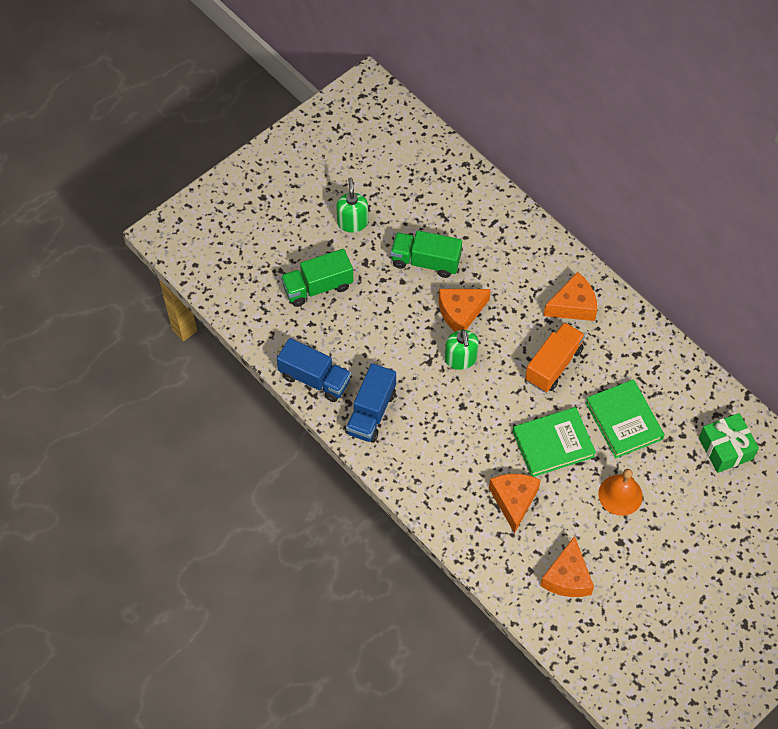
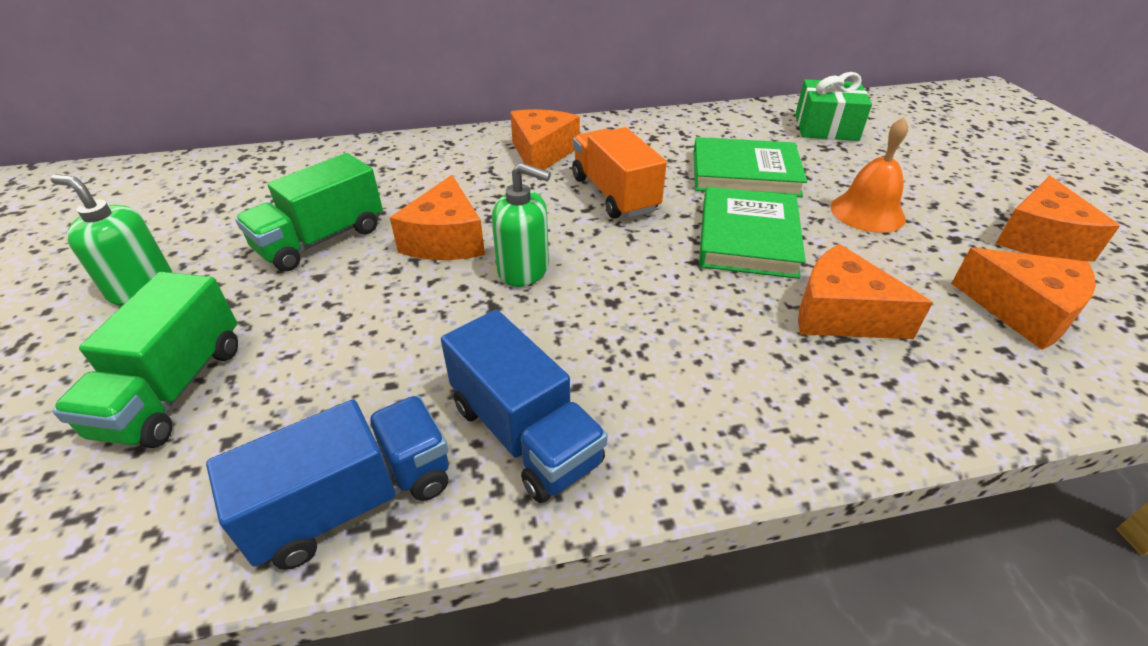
camera: 60 degrees left, 20 degrees down
none -> orange cheese [996,176,1120,261]

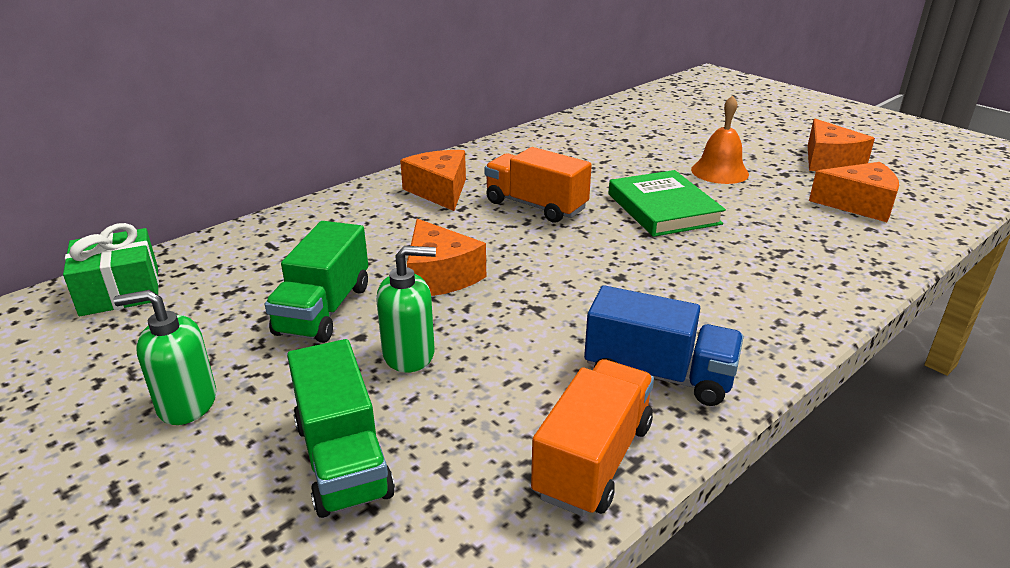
camera: 30 degrees left, 10 degrees down
blue truck [206,396,449,570] -> orange truck [531,359,654,516]
green soap dispenser [492,163,551,287] -> green soap dispenser moved to [376,246,436,373]
green book [693,137,807,197] -> none
green gift [795,72,872,141] -> green gift moved to [63,223,159,316]
orange cheese [798,244,933,339] -> none

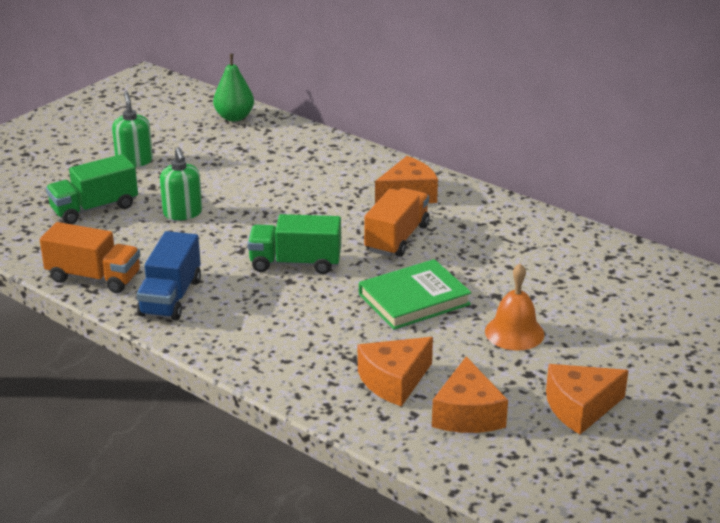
camera: 80 degrees right, 0 degrees up
green gift [63,223,159,316] -> green pear [213,54,254,121]
green truck [265,221,368,343] -> green truck moved to [247,214,341,274]
orange cheese [407,219,486,296] -> orange cheese moved to [358,337,433,407]

